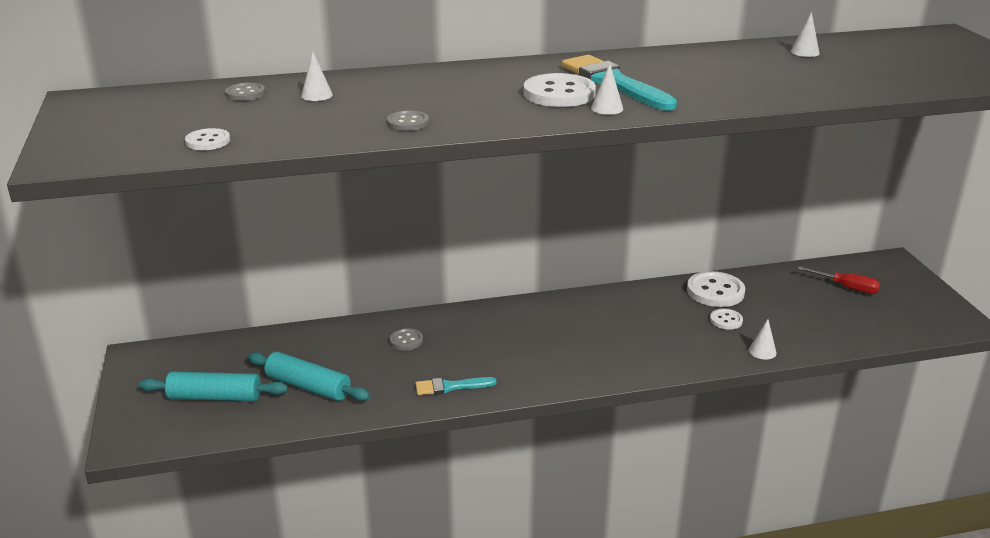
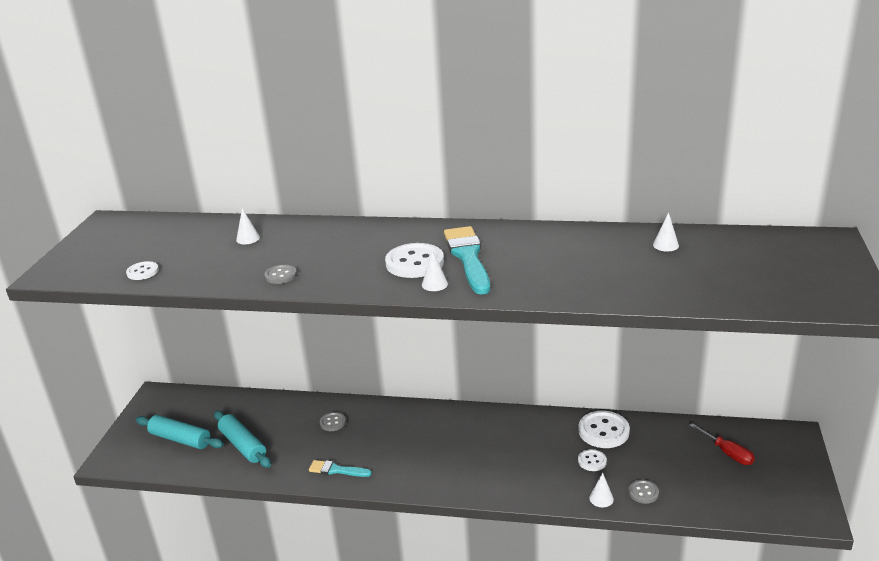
camera: 25 degrees right, 0 degrees up
grey button [225,83,265,101] -> grey button moved to [629,480,659,504]

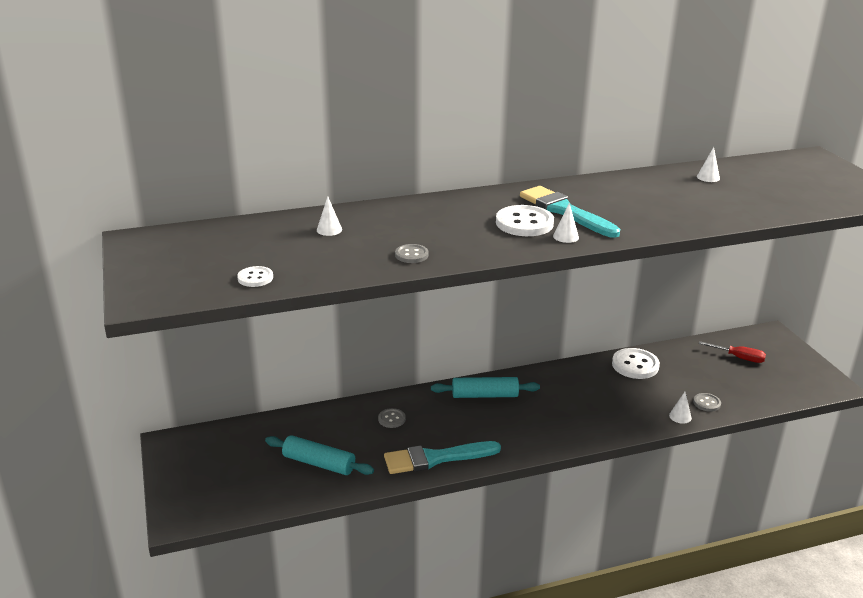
camera: 30 degrees left, 0 degrees up
turquoise rolling pin [136,415,224,449] -> turquoise rolling pin moved to [431,377,540,398]
turquoise brush [309,460,372,477] -> turquoise brush [384,441,501,474], size x1.78
white button [578,449,607,471] -> none

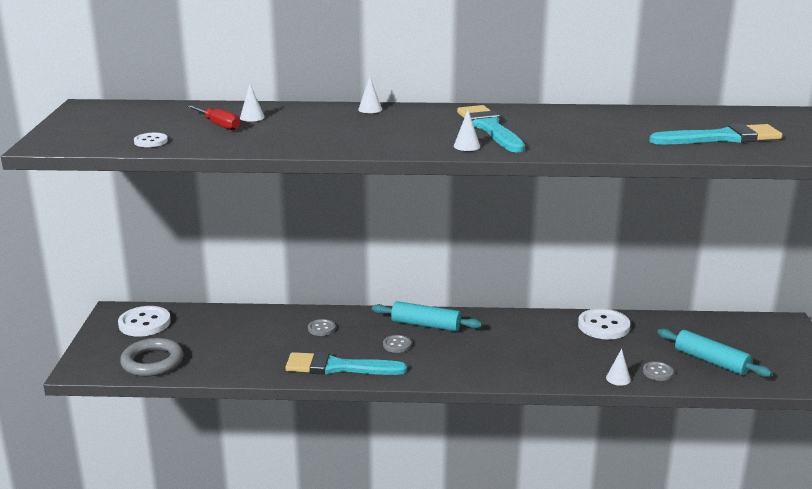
camera: 20 degrees right, 5 degrees down
turquoise rolling pin [265,435,374,475] -> turquoise rolling pin moved to [657,328,772,377]
grey button [395,244,429,263] -> grey button moved to [383,335,411,353]
white button [496,205,554,236] -> white button moved to [118,306,171,337]
white cone [697,147,720,182] -> white cone moved to [358,76,382,113]
red screwdriver [699,341,766,363] -> red screwdriver moved to [186,105,240,130]
none -> grey ring [120,338,183,376]
none -> turquoise brush [649,123,782,144]

